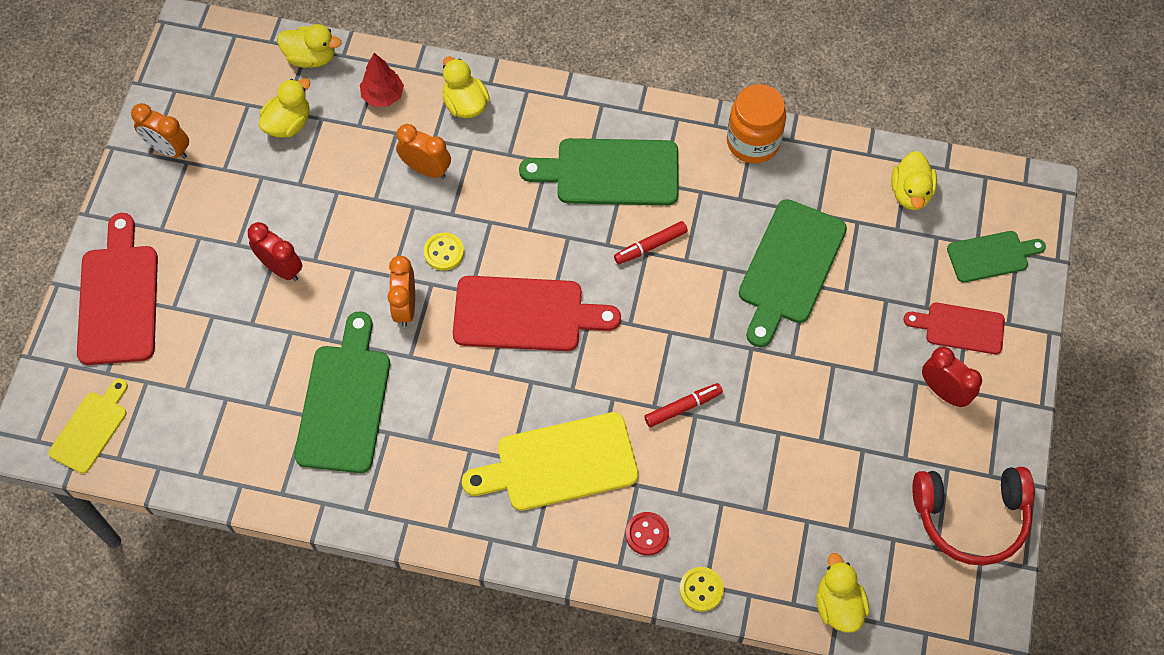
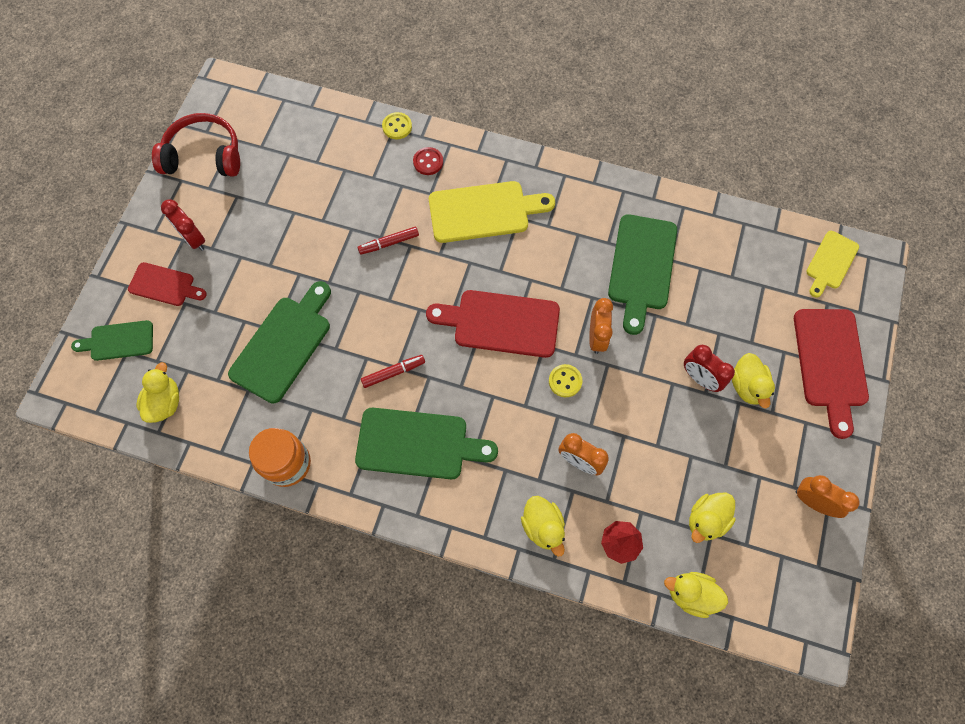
camera: 175 degrees left, 5 degrees up
yellow duck [816,553,869,632] -> yellow duck moved to [732,353,775,409]

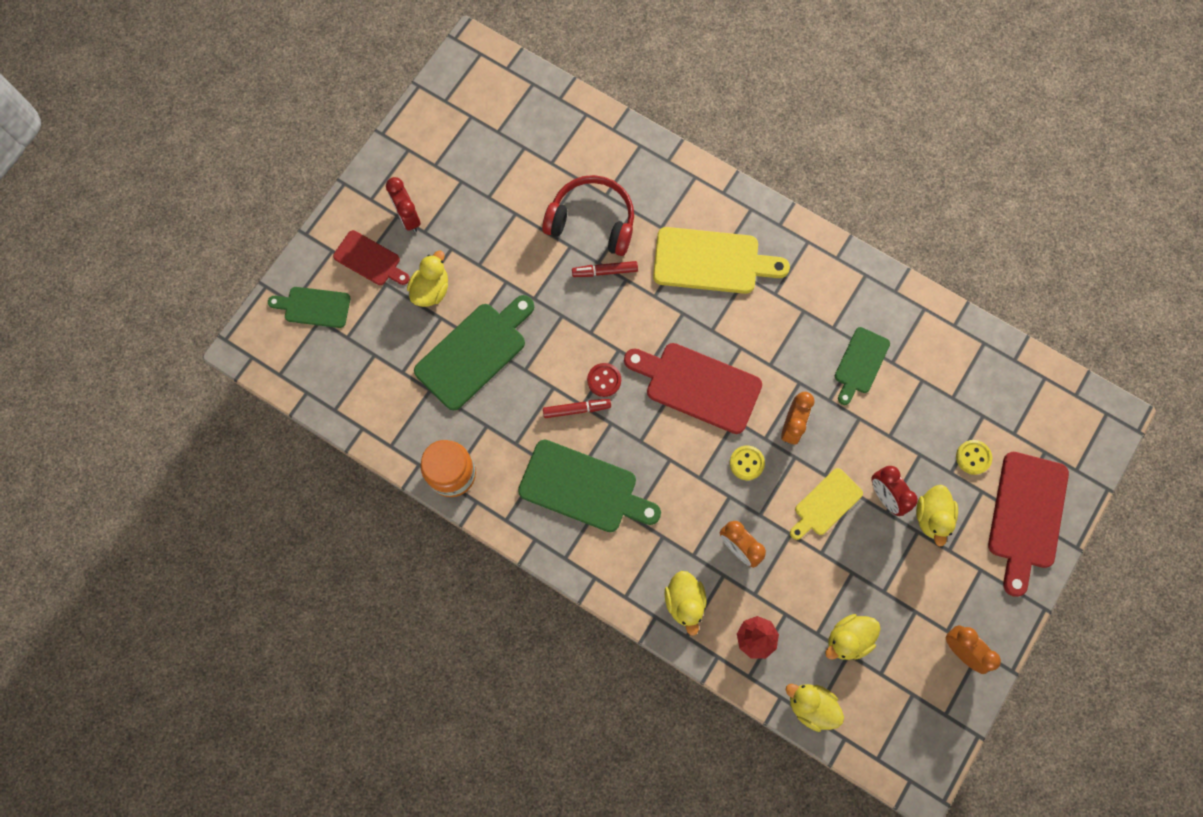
camera: 15 degrees right, 5 degrees up
yellow duck [136,362,179,423] -> yellow duck moved to [407,251,448,307]
red headphones [152,113,240,177] -> red headphones moved to [542,175,634,256]
yellow button [382,112,412,139] -> yellow button moved to [956,440,992,475]
red button [413,147,443,175] -> red button moved to [587,363,621,397]
green cutting board [608,214,677,335] -> green cutting board [835,327,890,405], size x0.60
yellow cutting board [806,231,859,298] -> yellow cutting board moved to [790,468,863,540]

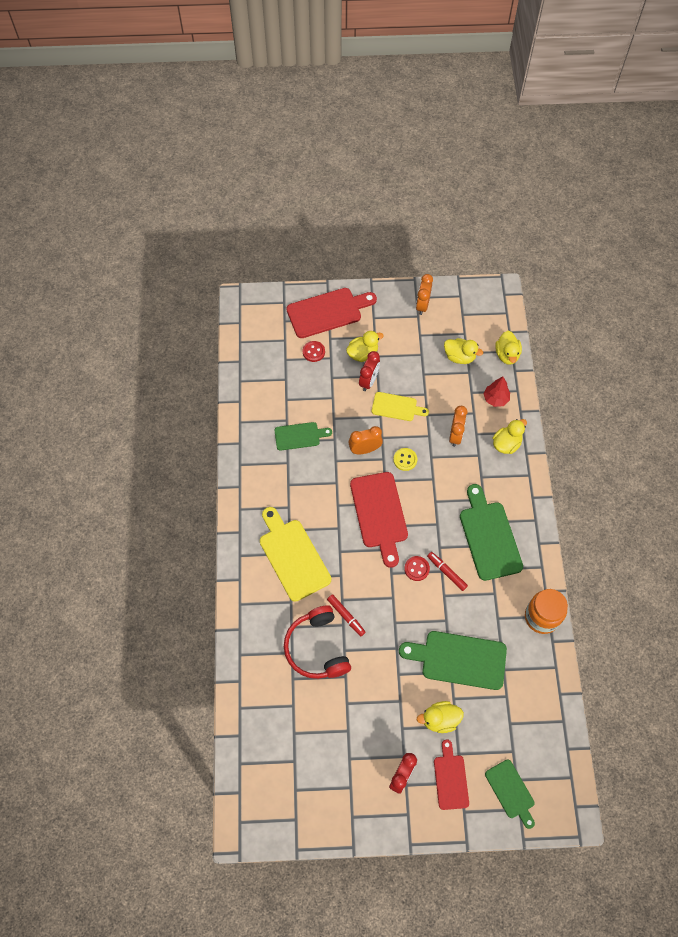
camera: 125 degrees left, 10 degrees down
yellow button [956,440,992,475] -> red button [303,341,325,362]

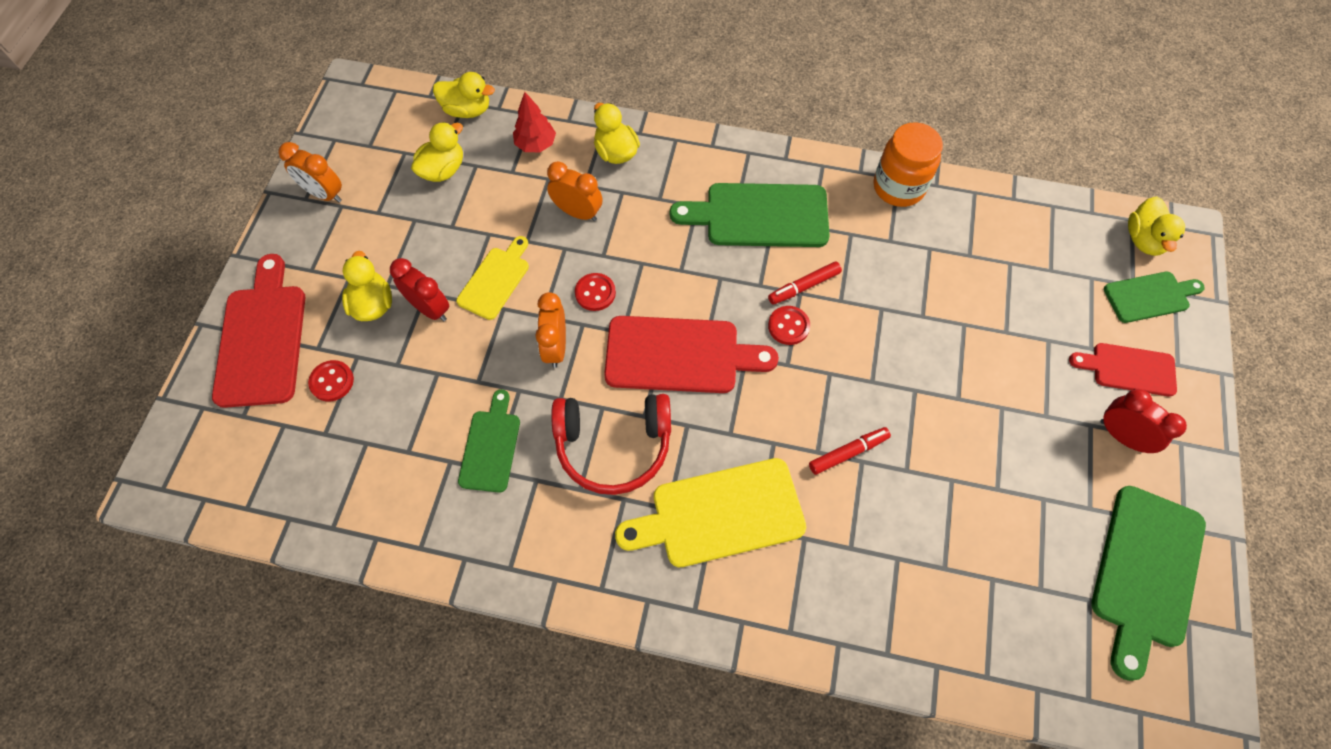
camera: 75 degrees left, 0 degrees up
red headphones [284,606,351,679] -> red headphones moved to [551,394,671,495]
yellow button [393,448,417,471] -> red button [575,273,616,311]
green cutting board [399,631,507,690] -> green cutting board moved to [1091,486,1206,681]
yellow duck [417,701,464,733] -> yellow duck moved to [1128,196,1185,256]

